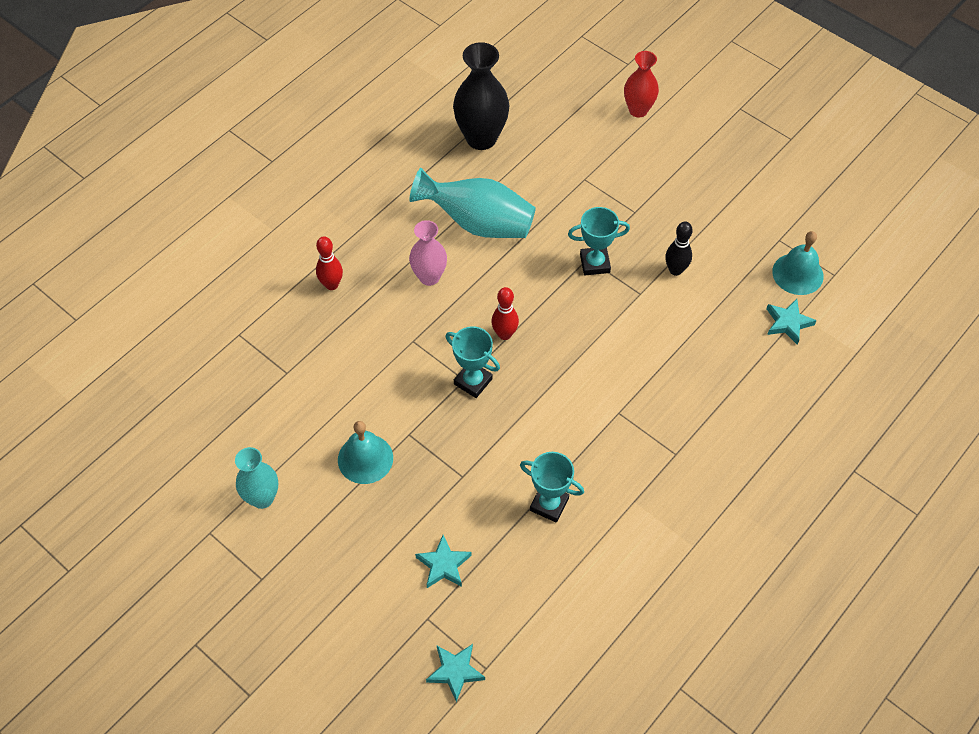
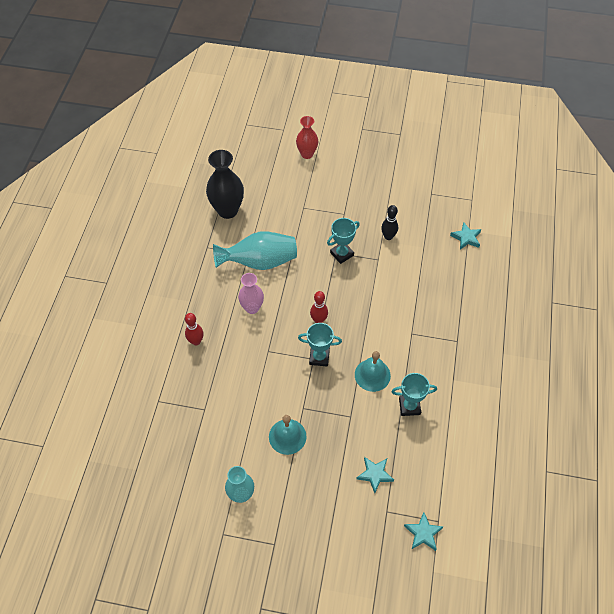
camera: 30 degrees left, 0 degrees up
turquoise bell [772,231,824,295] -> turquoise bell moved to [355,351,391,392]

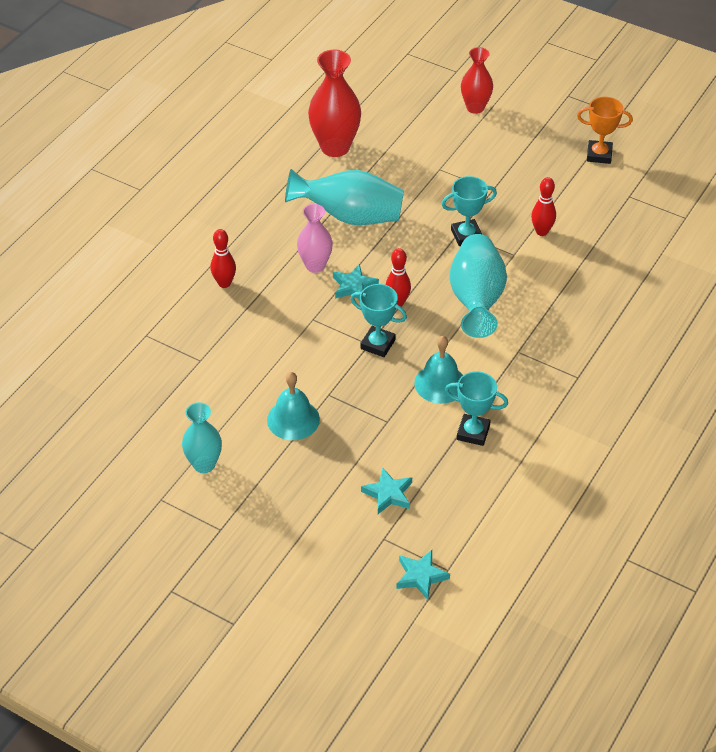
camera: 20 degrees right, 10 degrees down
black vase [206,150,244,219] -> red vase [308,49,361,157]
black bowling pin [381,205,398,240] -> red bowling pin [531,177,556,236]
turquoise star [450,222,481,250] -> turquoise star moved to [333,264,379,300]
none -> turquoise vase [449,234,507,338]
none -> orange trophy [577,97,633,164]

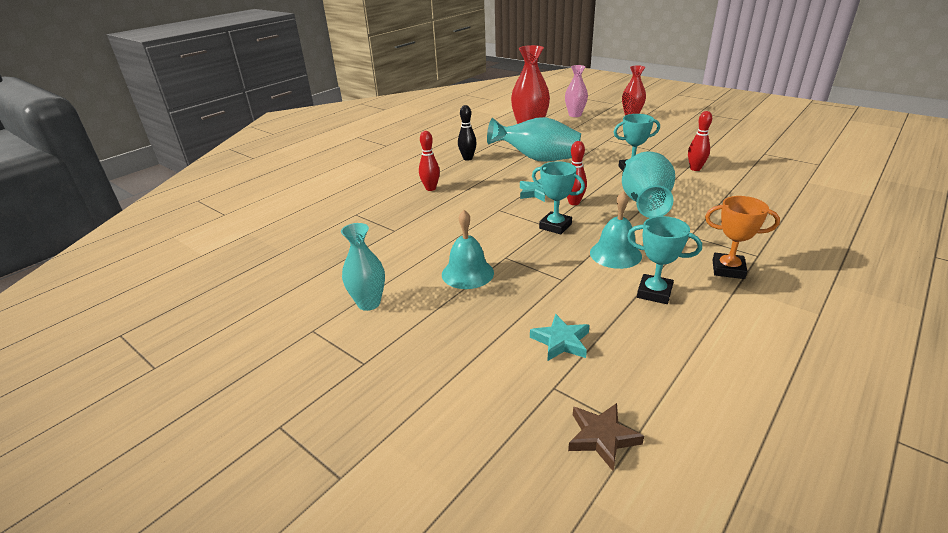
camera: 10 degrees right, 15 degrees down
pink vase [297,204,333,273] -> pink vase moved to [565,65,588,117]
turquoise star [396,550,450,600] -> brown star [568,403,644,471]
orange trophy [577,97,633,164] -> orange trophy moved to [705,196,780,279]
none -> black bowling pin [458,105,477,161]

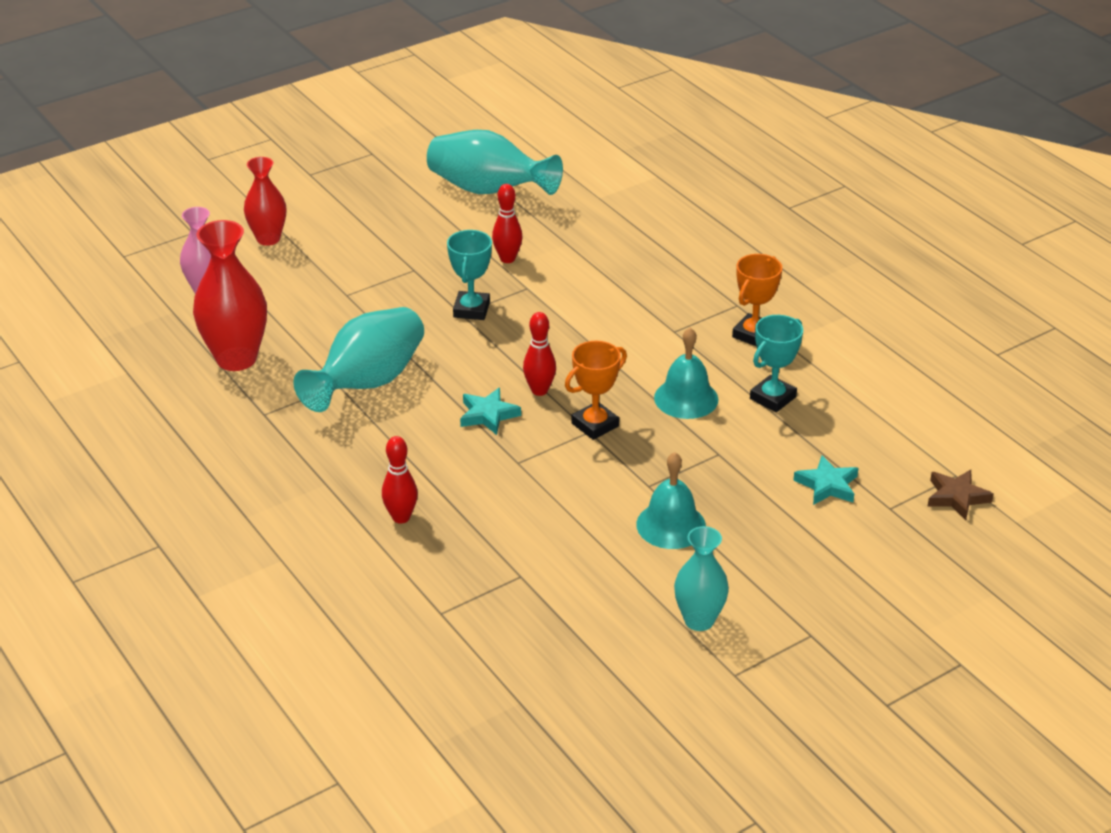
camera: 75 degrees left, 5 degrees up
black bowling pin [458,105,477,161] -> none
turquoise trophy [532,161,585,235] -> orange trophy [565,341,627,440]
turquoise vase [622,152,675,218] -> turquoise vase moved to [427,130,563,195]

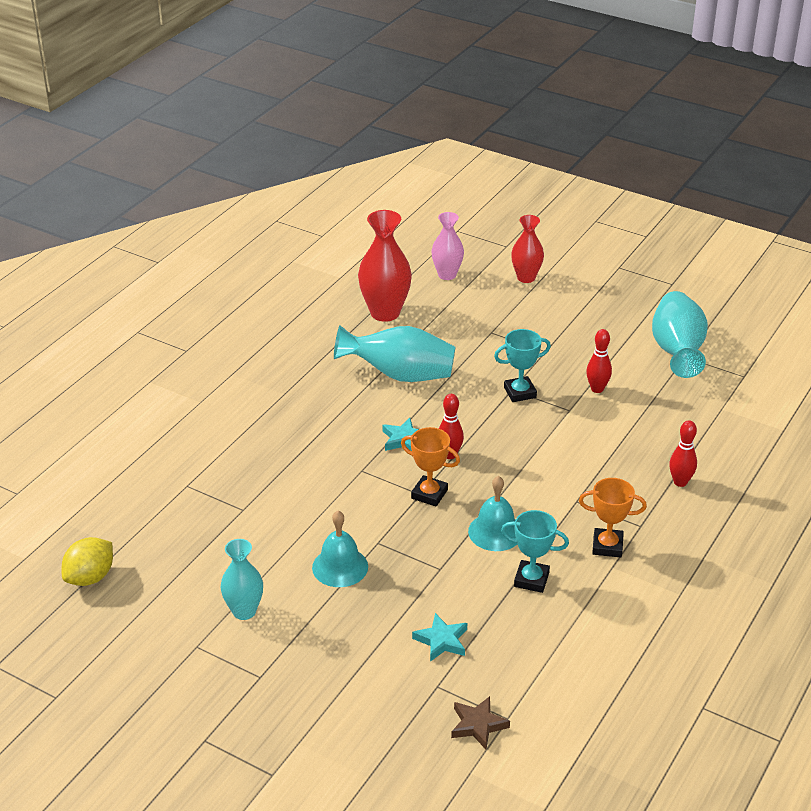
camera: 65 degrees right, 0 degrees up
red bowling pin [382,436,418,524] -> red bowling pin moved to [669,420,697,487]
none -> yellow lemon [61,537,113,586]

